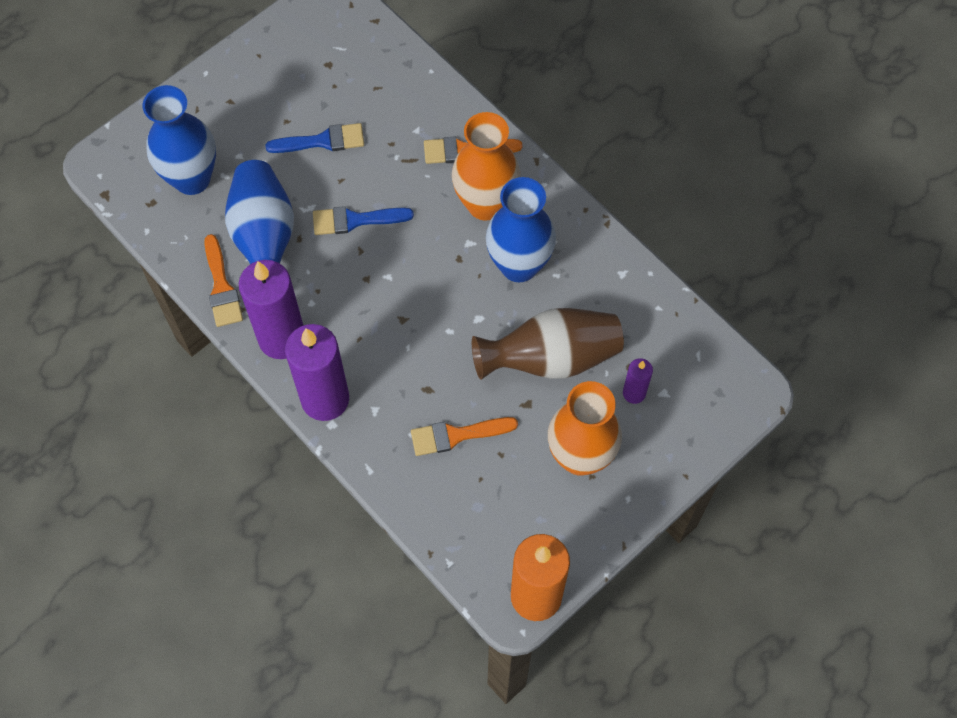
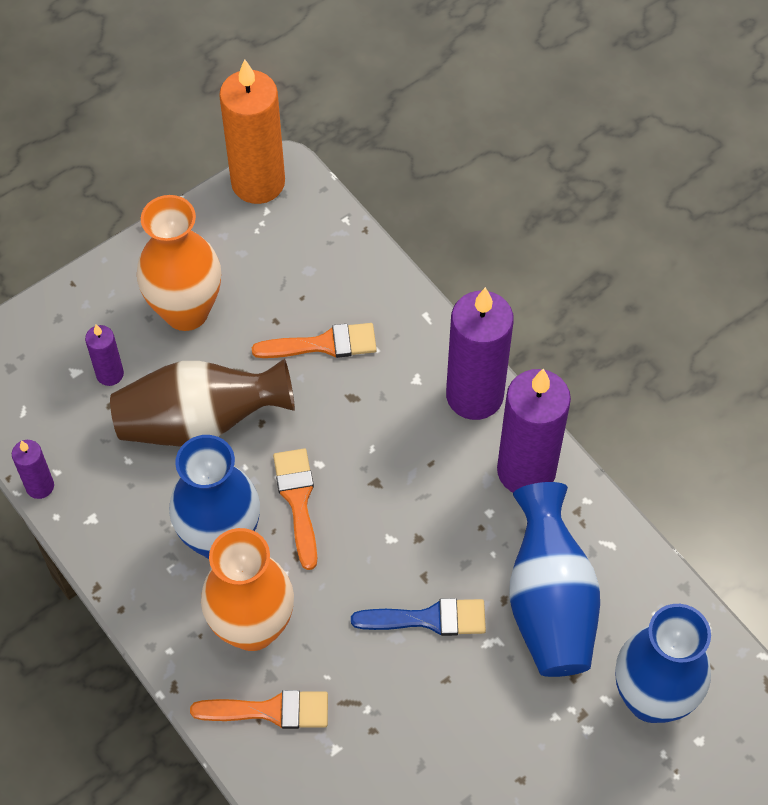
camera: 175 degrees left, 5 degrees down
orange brush [204,234,243,327] -> orange brush moved to [273,448,317,570]
blue brush [265,123,364,153] -> none
none -> purple candle [12,440,54,499]

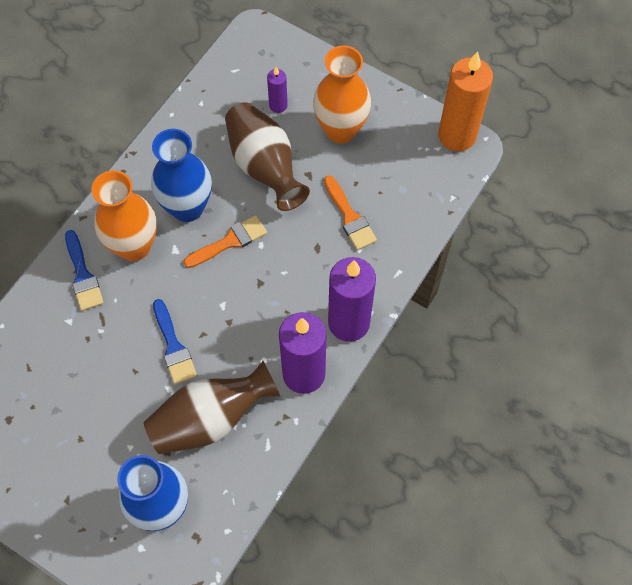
camera: 70 degrees right, 5 degrees up
purple candle [12,440,54,499] -> none
orange brush [190,690,328,729] -> blue brush [65,230,104,311]
blue vase [509,482,600,677] -> brown vase [143,361,280,454]

